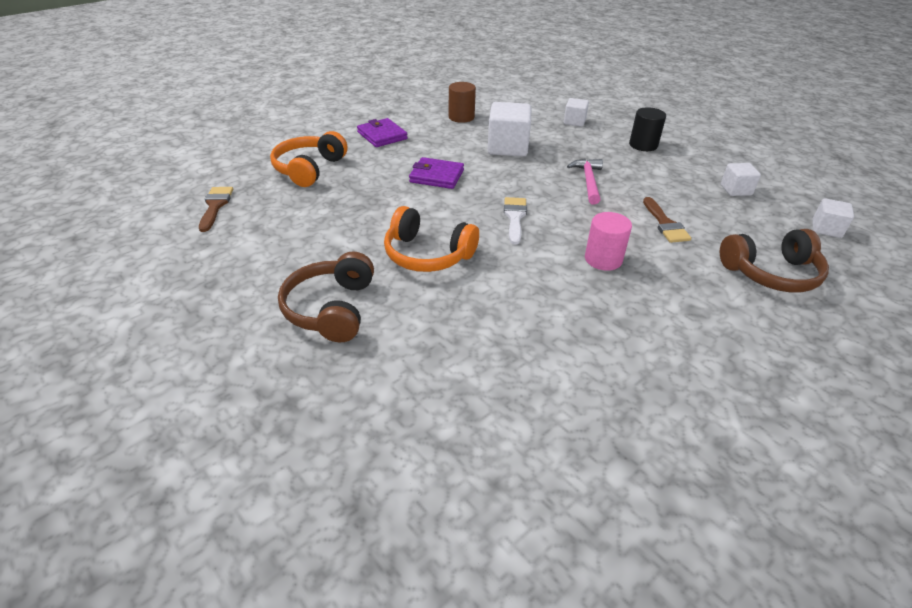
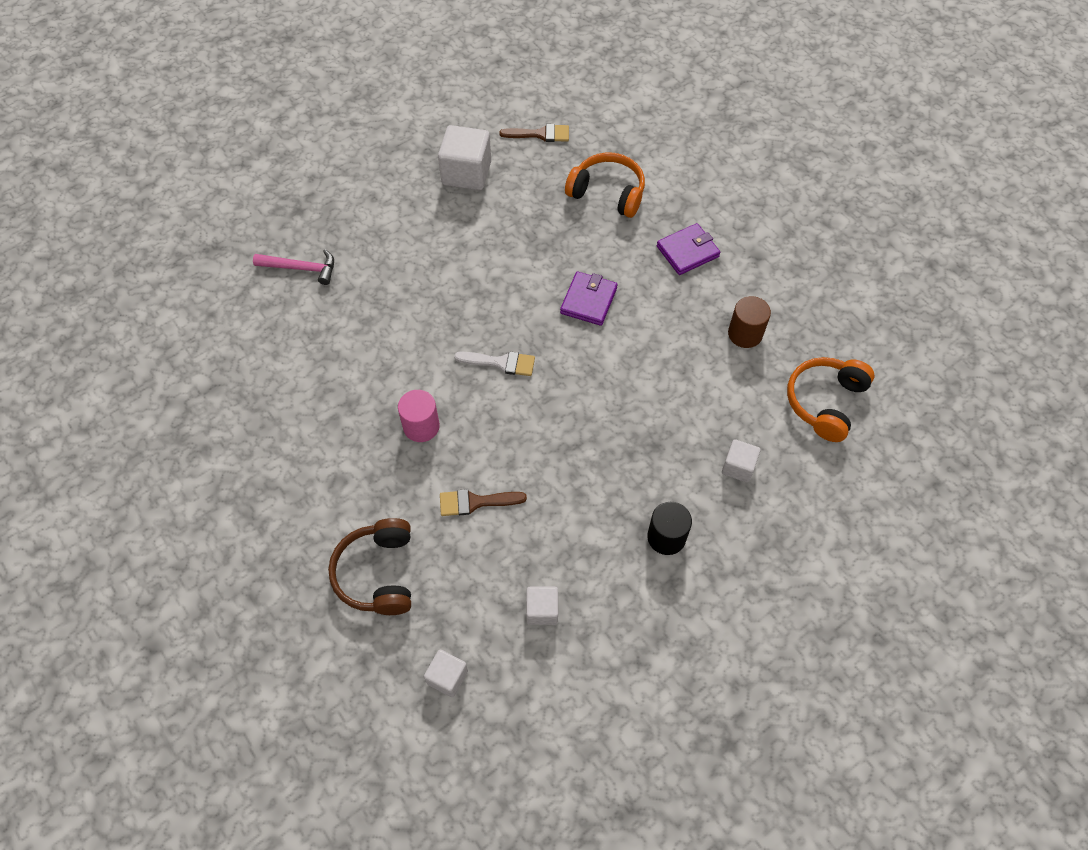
camera: 95 degrees right, 20 degrees up
brown headphones [278,252,374,342] -> none
orange headphones [384,206,479,272] -> orange headphones moved to [787,357,875,442]
white cube [487,102,532,157] -> white cube moved to [438,125,491,190]
pink hammer [567,159,603,205] -> pink hammer moved to [253,249,334,285]

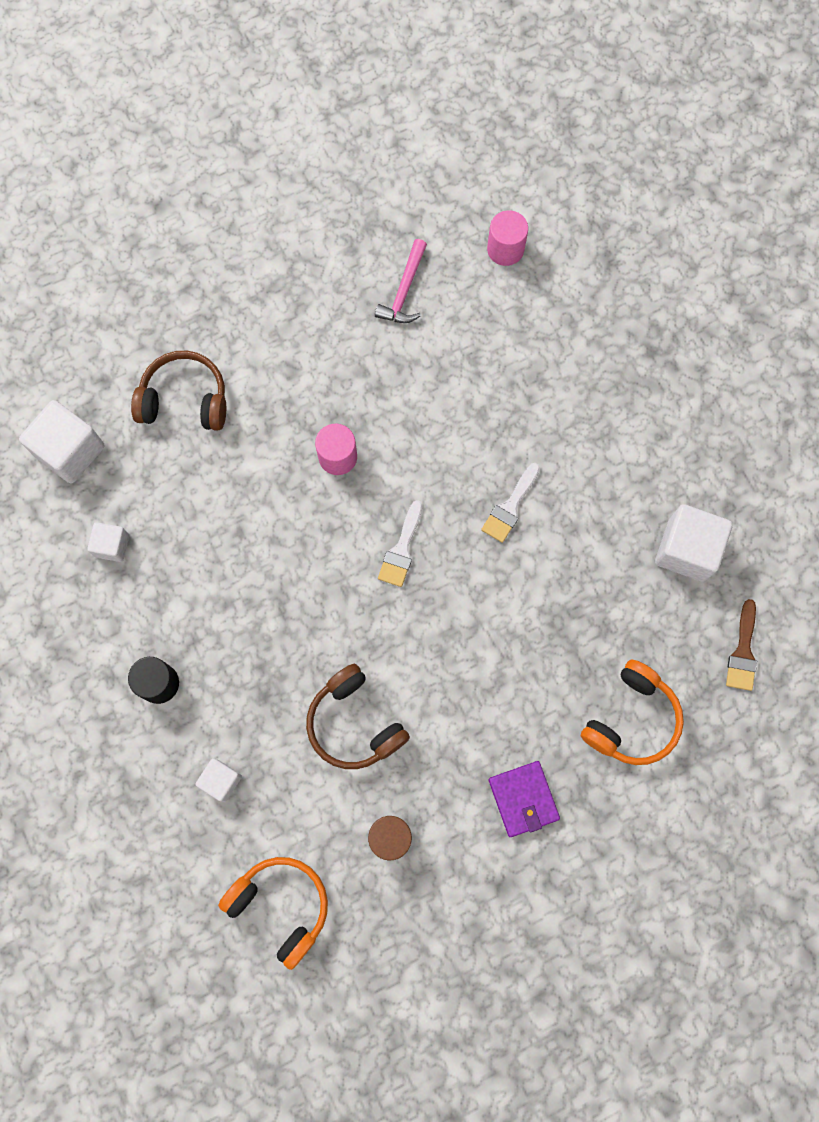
camera: 100 degrees right, 15 degrees up
pink hammer [253,249,334,285] -> pink hammer moved to [375,239,427,323]
white cube [424,650,468,697] -> white cube [19,400,105,483], size x1.79
brown brush [440,489,527,516] -> none
purple wallet [560,271,618,326] -> none
none -> brown headphones [306,664,410,769]
none -> white brush [481,463,540,543]
none -> pink cylinder [487,210,528,266]

